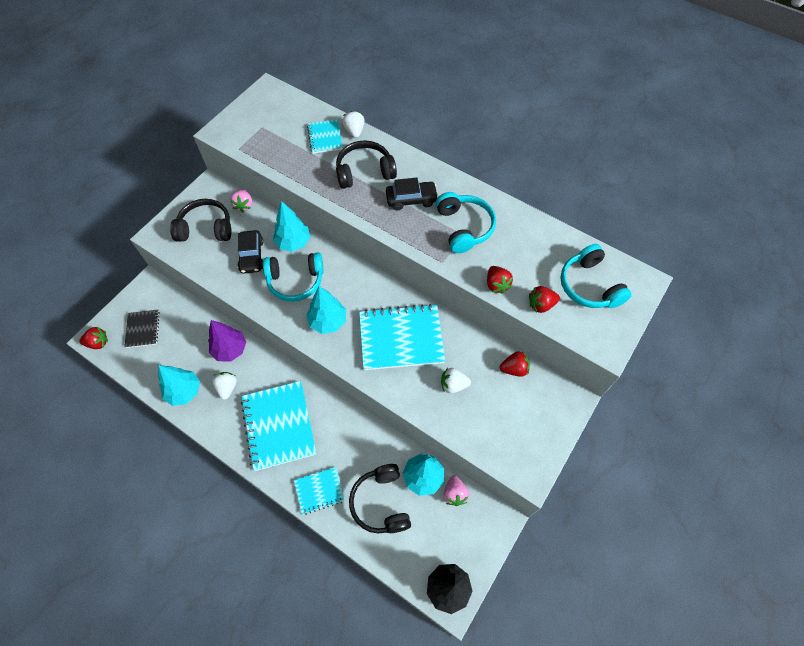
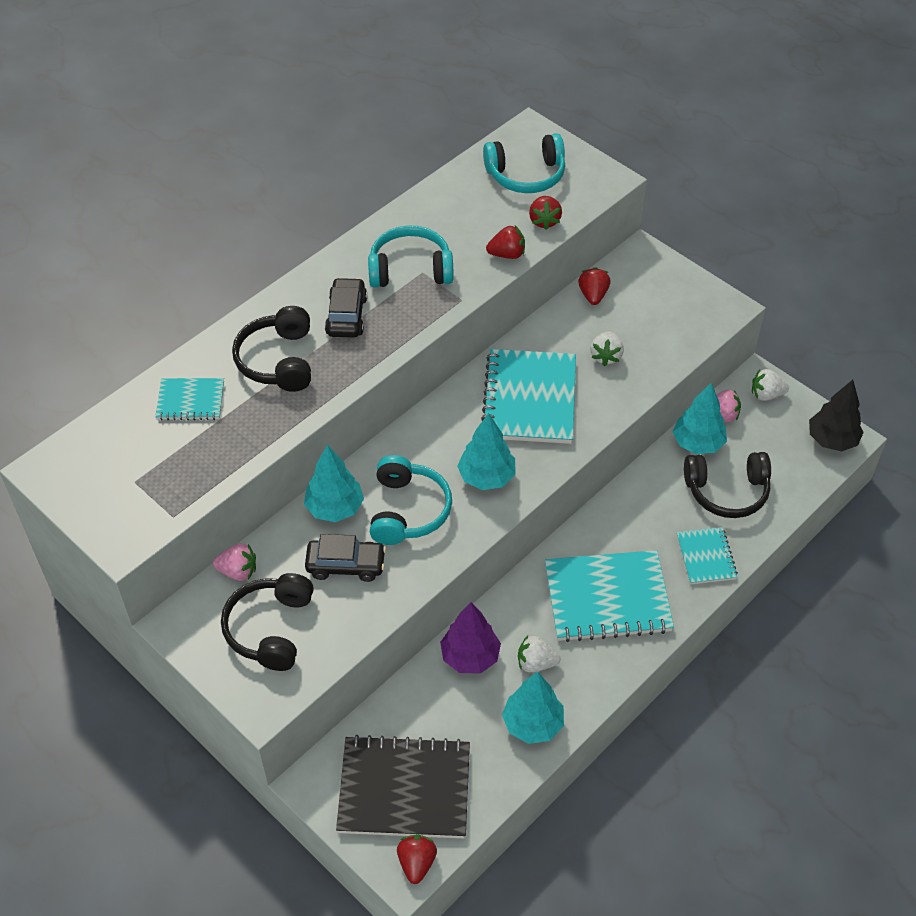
camera: 80 degrees left, 10 degrees down
black notebook [124,310,160,348] -> black notebook [336,735,470,838], size x1.87
white strawberry [342,111,365,138] -> white strawberry moved to [752,369,789,401]

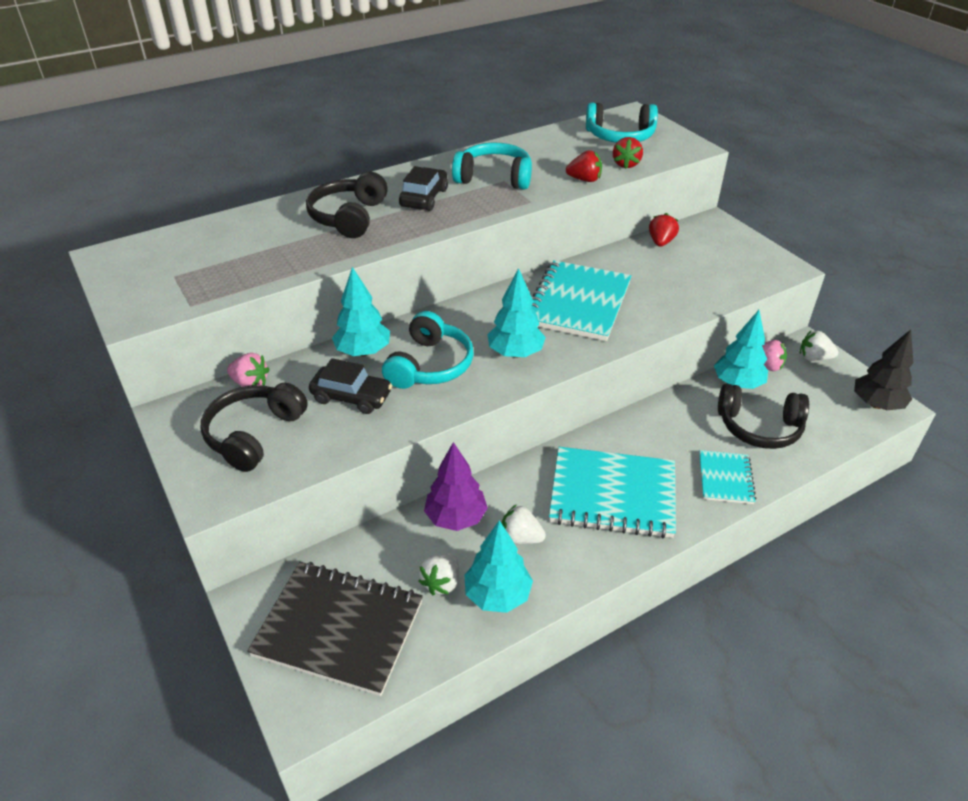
camera: 15 degrees right, 10 degrees down
turquoise notebook [155,378,224,420] -> none
red strawberry [397,835,437,884] -> none
white strawberry [590,332,624,366] -> white strawberry moved to [418,553,459,595]

